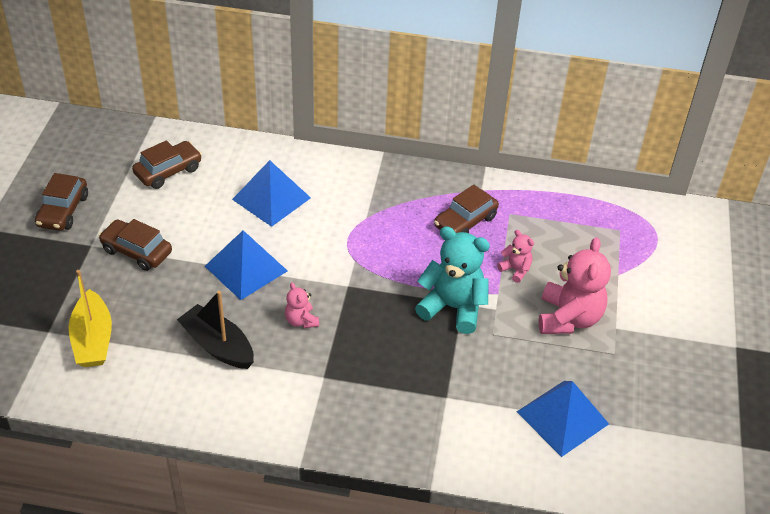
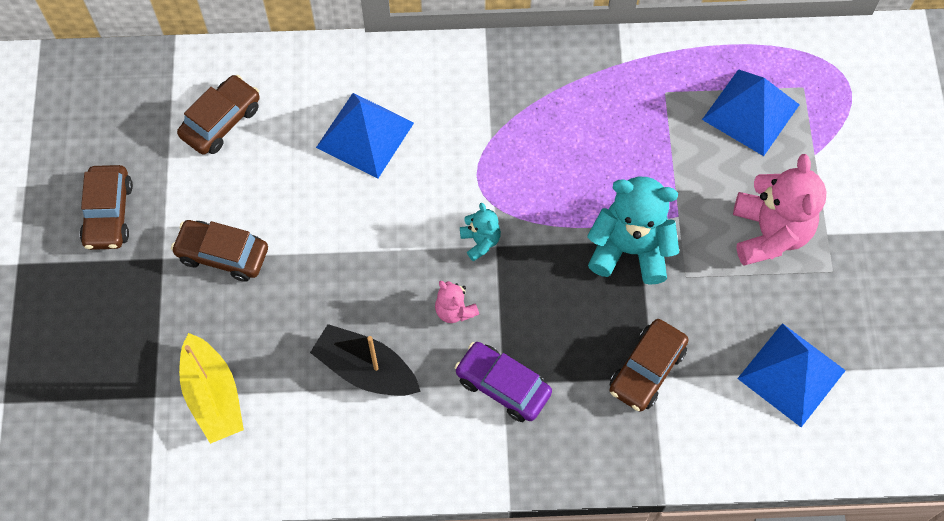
camera: 10 degrees left, 20 degrees up
blue pyramid [205,230,288,300] -> blue pyramid moved to [702,69,800,156]
brown car [434,185,499,233] -> brown car moved to [610,319,688,412]
pink teddy bear [497,230,534,283] -> none
none -> purple car [455,342,552,422]
none -> turquoise teddy bear [460,203,501,261]

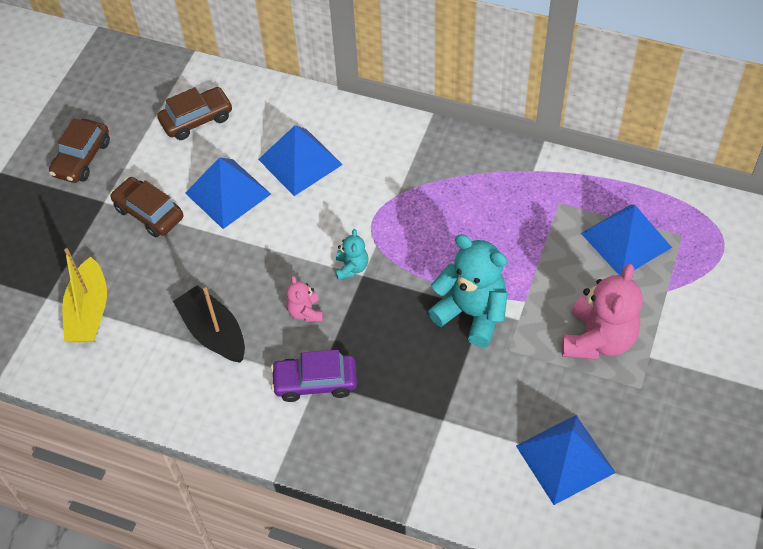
camera: 25 degrees right, 10 degrees down
purple car [455,342,552,422] -> purple car turned 60 degrees counterclockwise [271,350,357,402]
brown car [610,319,688,412] -> none
none -> blue pyramid [185,157,271,229]

